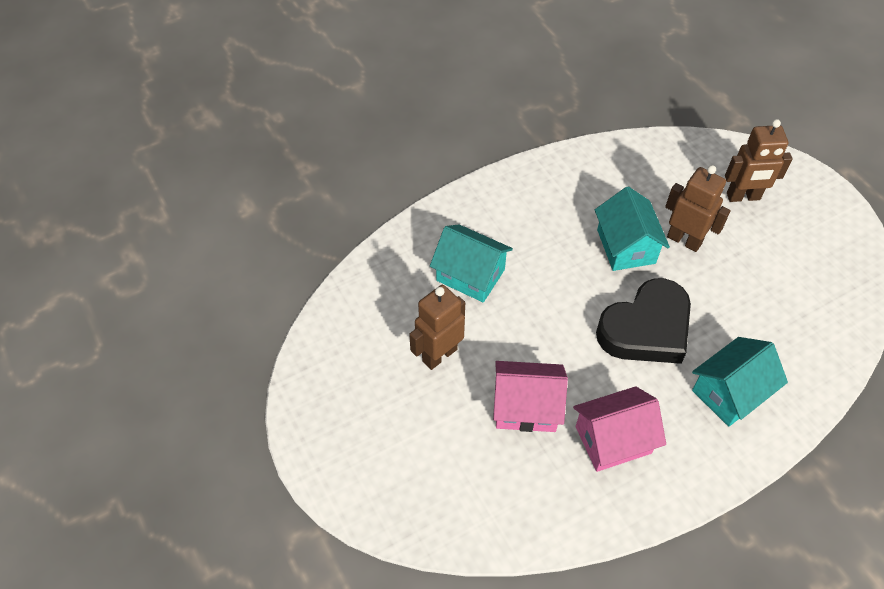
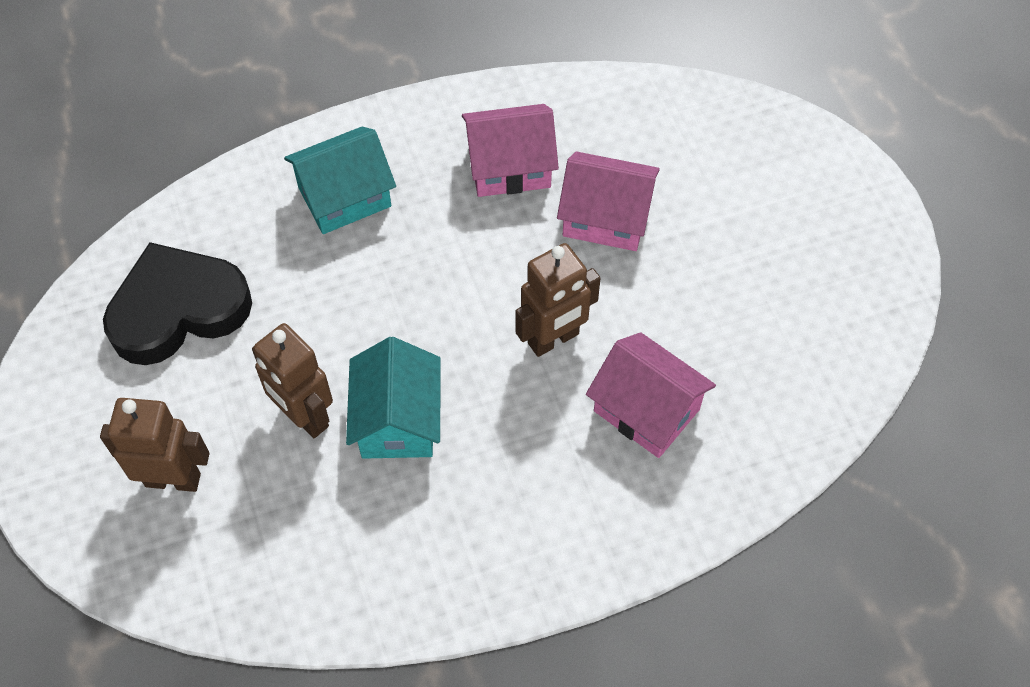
camera: 170 degrees left, 5 degrees up
brown robot [409,285,465,370] -> brown robot moved to [516,243,601,357]
turquoise house [430,225,513,303] -> pink house [586,332,716,458]
black heart [596,278,691,364] -> black heart moved to [103,242,252,365]

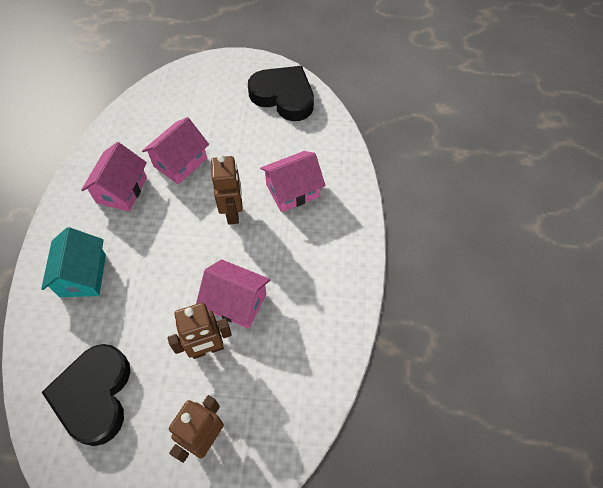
camera: 65 degrees left, 0 degrees up
turquoise house [346,337,441,459] -> pink house [196,259,270,329]
none -> black heart [248,66,314,121]

